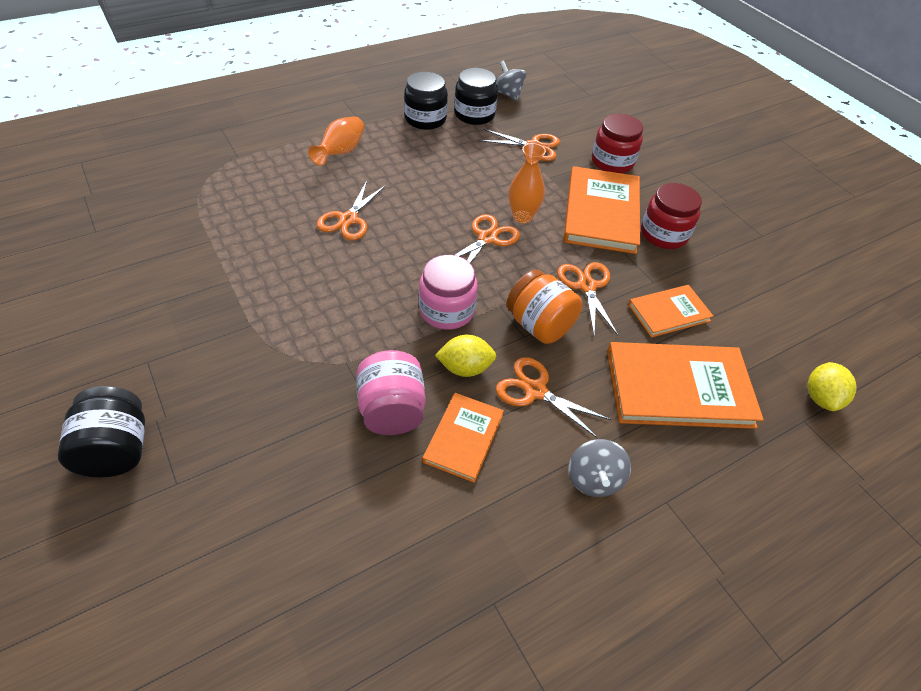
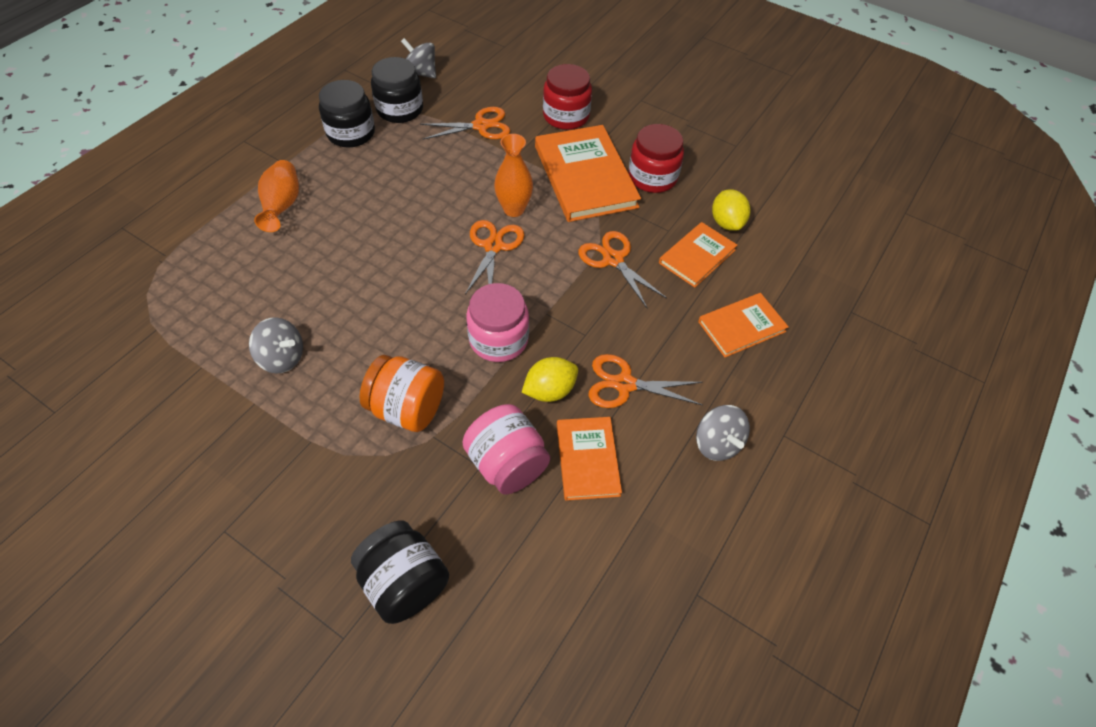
camera: 25 degrees left, 5 degrees up
black jar [58,386,145,478] -> black jar moved to [351,520,449,624]
orange scissors [316,181,386,240] -> none
orange jar [507,270,583,344] -> orange jar moved to [360,355,444,432]
orange book [607,342,764,429] -> orange book [698,293,789,357], size x0.57
yellow lemon [807,362,857,411] -> yellow lemon moved to [712,189,750,231]
none -> grey spinning top [249,317,303,374]

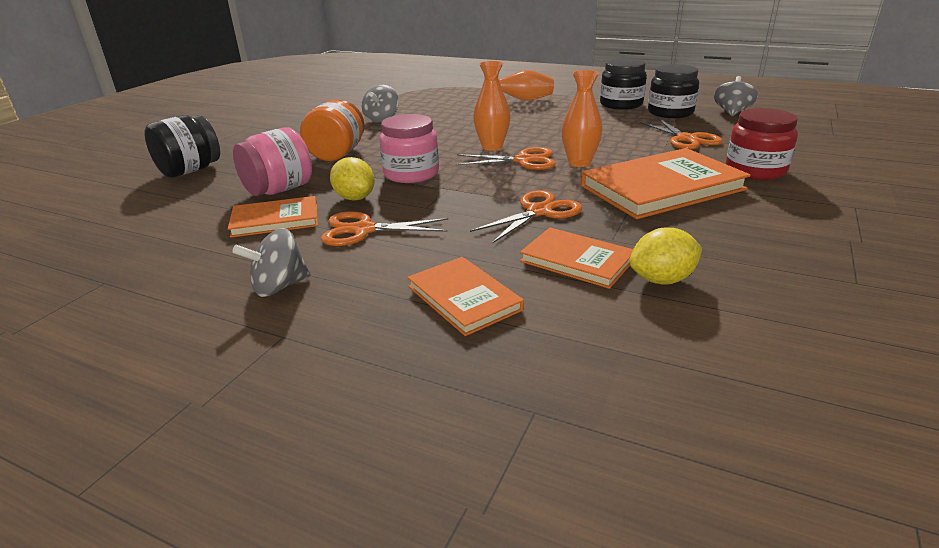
camera: 85 degrees right, 25 degrees down
orange scissors [588,354,703,408] -> orange scissors turned 90 degrees counterclockwise [321,211,448,246]
red jar [628,124,684,193] -> none
none -> orange vase [473,61,510,151]

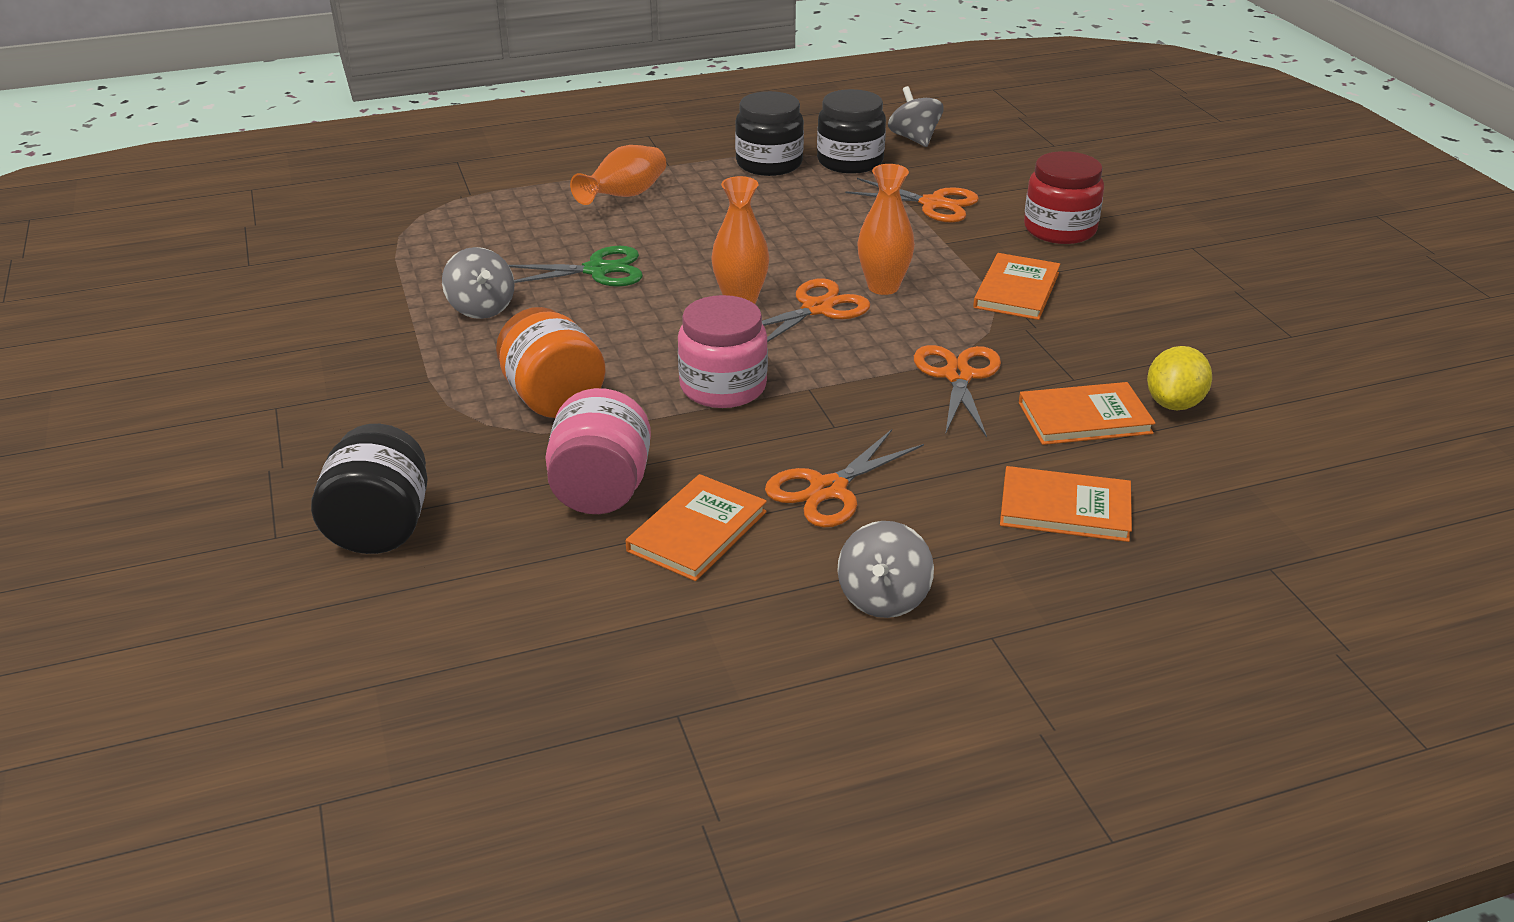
camera: 45 degrees left, 5 degrees up
yellow lemon [330,157,375,201] -> none
orange book [581,148,751,219] -> orange book [973,253,1060,320], size x0.57
none -> green scissors [509,246,643,287]

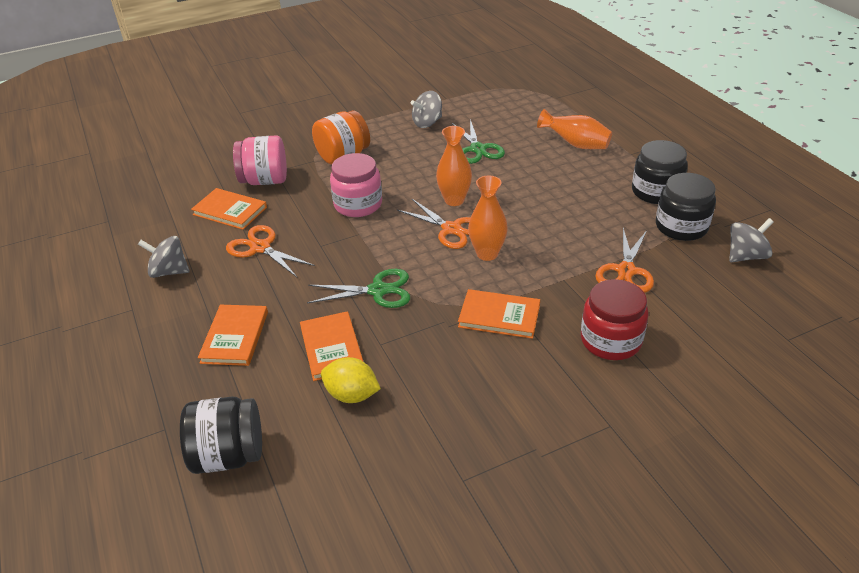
camera: 85 degrees right, 5 degrees up
black jar [311,424,428,554] -> black jar moved to [180,397,262,474]
orange scissors [914,345,1001,438] -> green scissors [307,269,410,308]

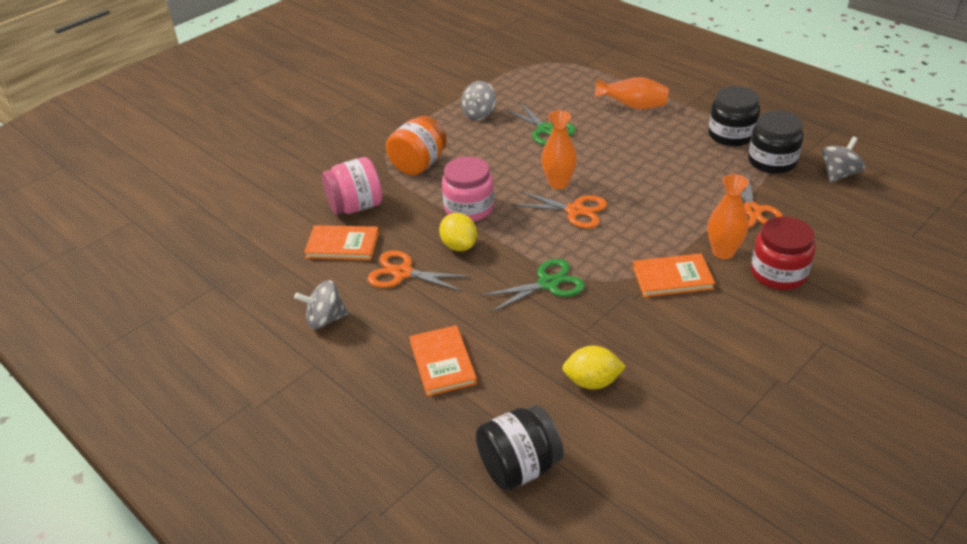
camera: 20 degrees left, 0 degrees up
orange book [300,311,363,381] -> none
orange vase [468,176,508,261] -> orange vase moved to [708,174,749,259]
none -> yellow lemon [439,213,477,251]

